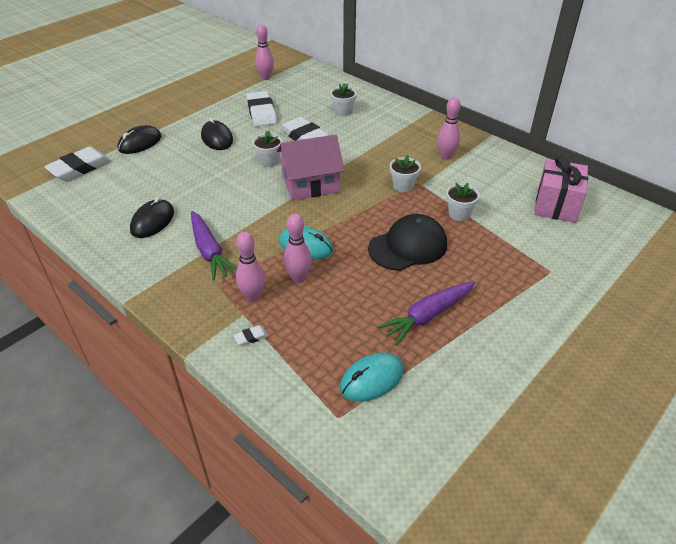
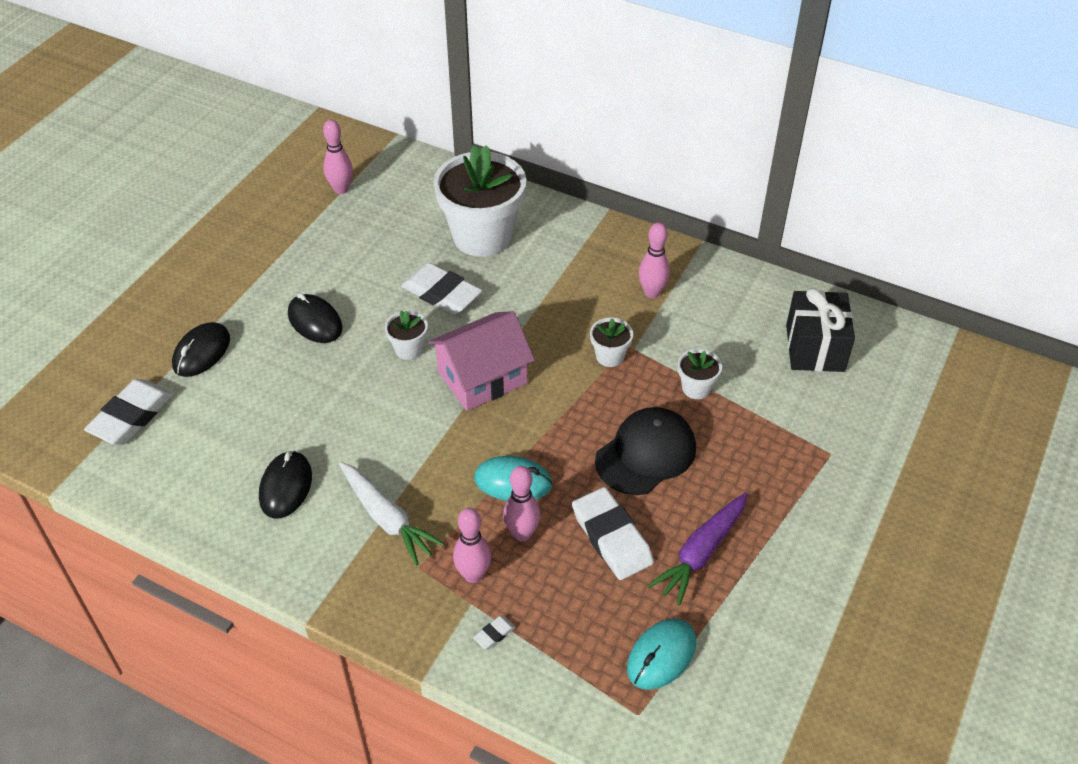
camera: 15 degrees left, 5 degrees up
purple carrot [191,211,237,281] -> white carrot [339,462,445,566]
white eraser [246,91,277,127] -> white eraser moved to [572,487,654,580]
white flower pot [330,83,357,116] -> white flower pot [433,145,526,257], size x2.29
pink gift [534,156,588,223] -> black gift [786,288,855,372]

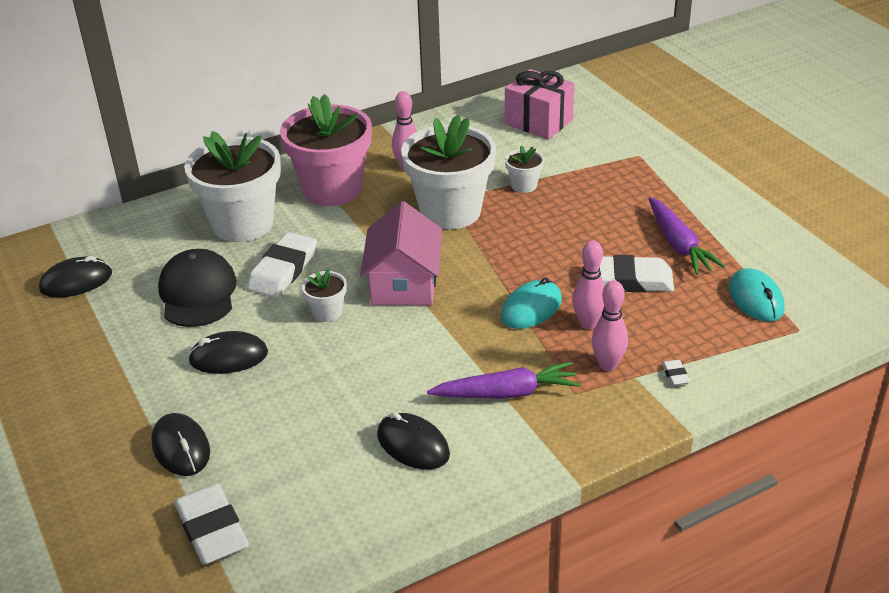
camera: 55 degrees left, 10 degrees down
pink bowling pin [323,120,353,194] -> black mouse [39,256,112,298]
white carrot [339,462,445,566] -> purple carrot [427,361,580,399]
white eraser [401,263,482,315] -> white eraser turned 45 degrees counterclockwise [247,232,317,298]
white flower pot [590,318,633,367] -> white flower pot [401,115,496,229], size x2.29
black cap [595,407,696,495] -> black cap moved to [158,249,237,327]
black gift [786,288,855,372] -> pink gift [505,69,574,139]
none -> pink flower pot [280,94,372,206]

